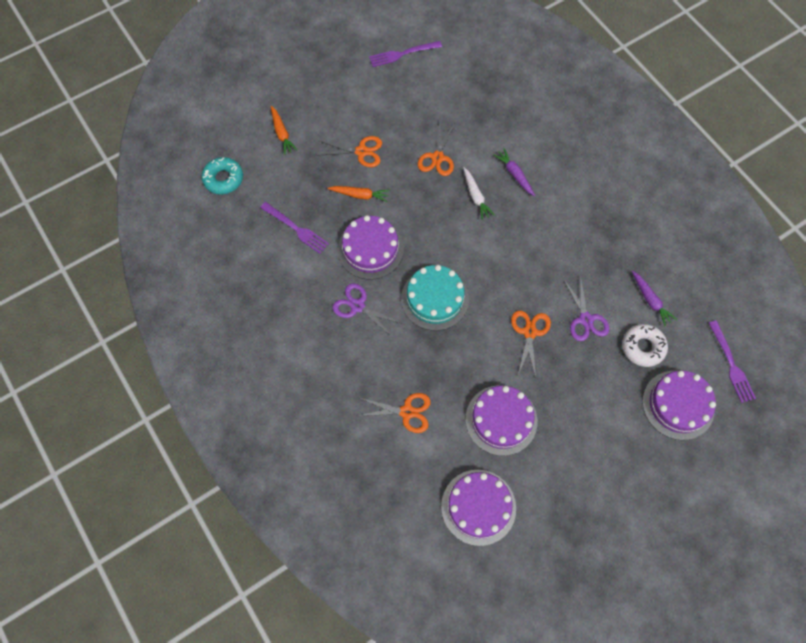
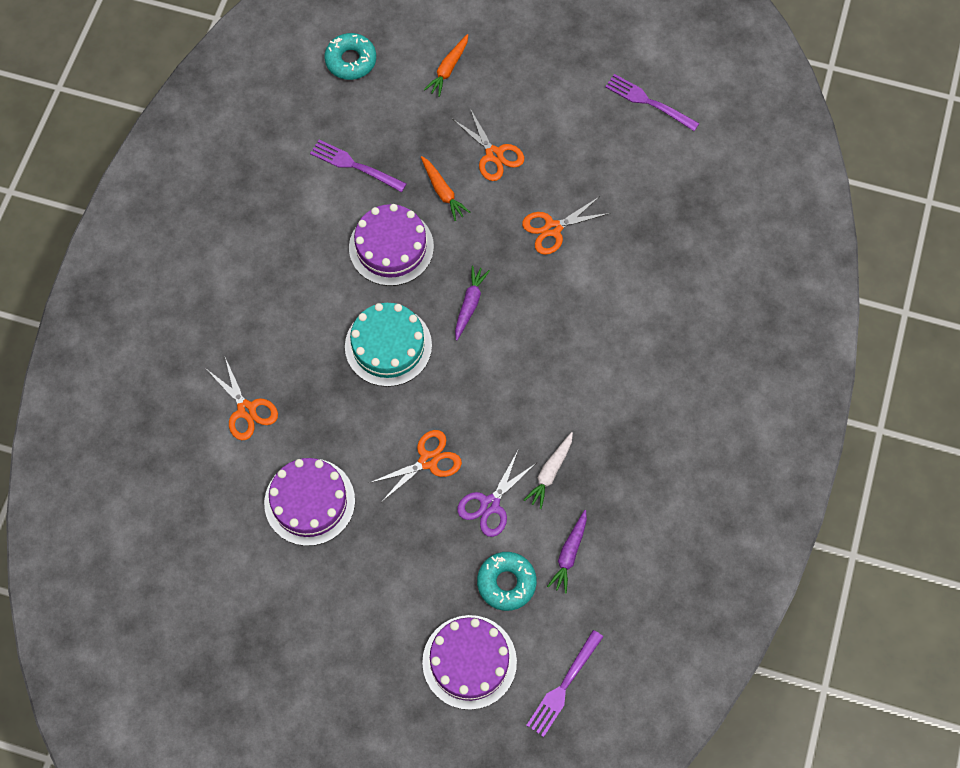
camera: 50 degrees right, 0 degrees up
purple fork [260,202,329,254] -> purple fork turned 120 degrees clockwise [310,140,407,192]
purple scissors [333,283,401,337] -> none
purple cake [441,470,516,546] -> none
white carrot [463,167,495,220] -> white carrot moved to [524,432,573,509]
purple carrot [493,148,535,196] -> purple carrot moved to [455,266,490,341]
white donut [622,324,668,367] -> turquoise donut [477,552,537,611]

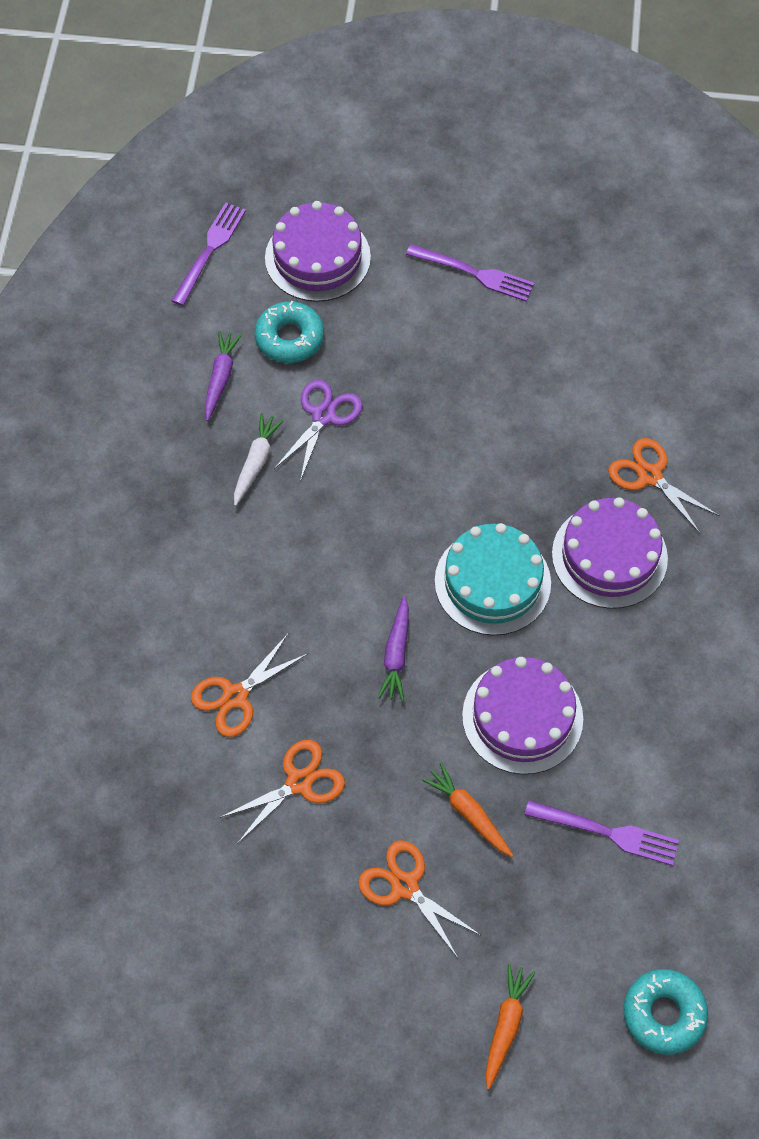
camera: 170 degrees right, 5 degrees down
purple cake [264,458,355,546] -> purple cake moved to [552,497,668,609]
orange scissors [369,430,462,501] -> orange scissors moved to [191,634,309,737]
purple fork [605,74,699,131] -> purple fork moved to [406,244,535,301]

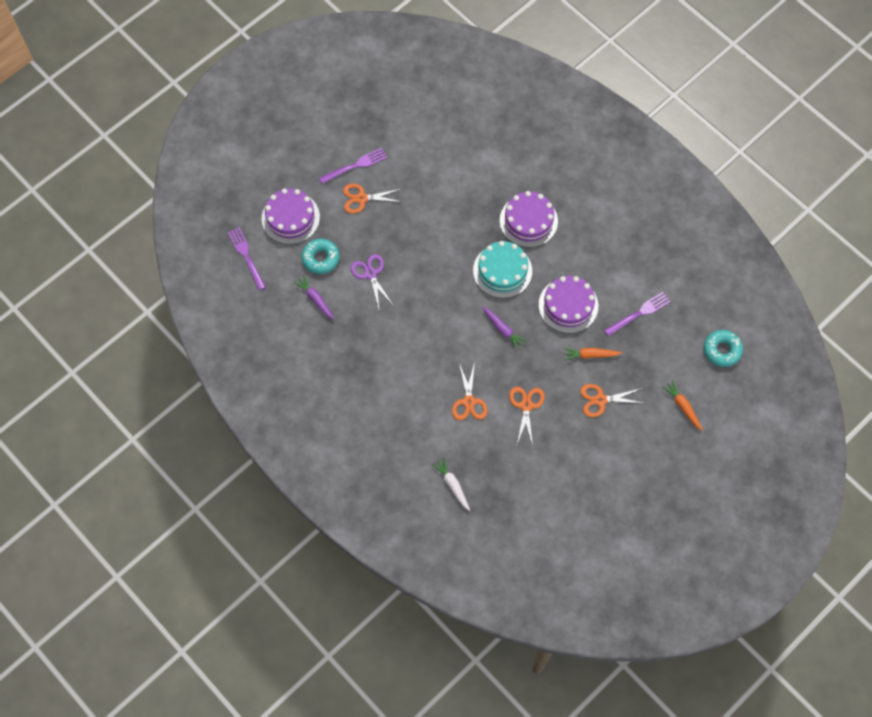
camera: 50 degrees left, 5 degrees up
white carrot [234,413,284,506] -> white carrot moved to [432,458,470,511]
orange scissors [608,438,720,533] -> orange scissors moved to [343,184,402,214]

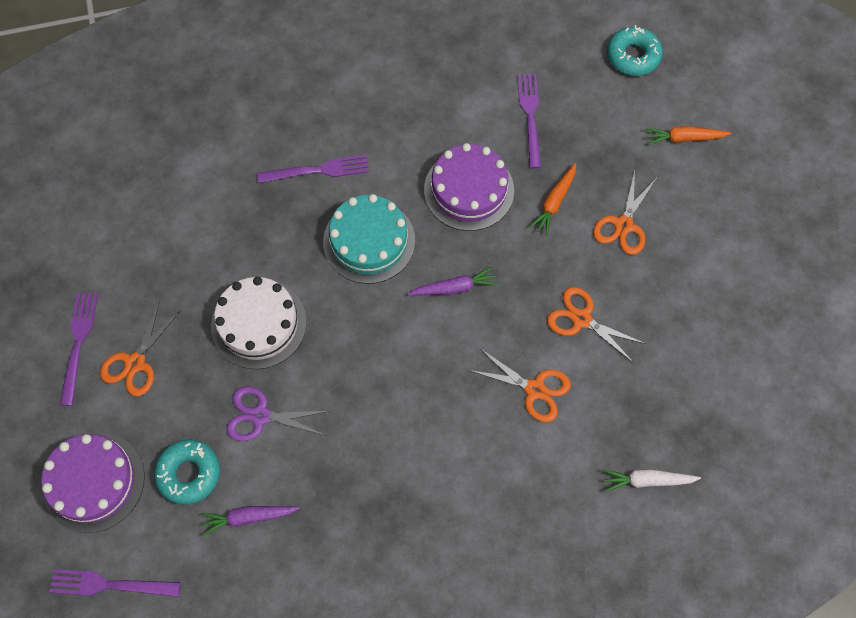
camera: 60 degrees left, 0 degrees up
purple cake [500,191,558,247] -> purple fork [257,155,369,183]
none -> white cake [211,276,307,369]

